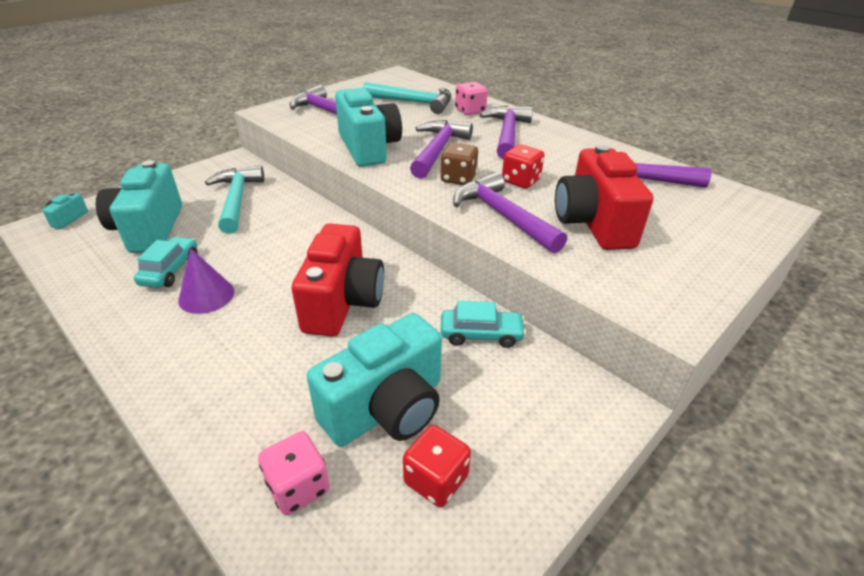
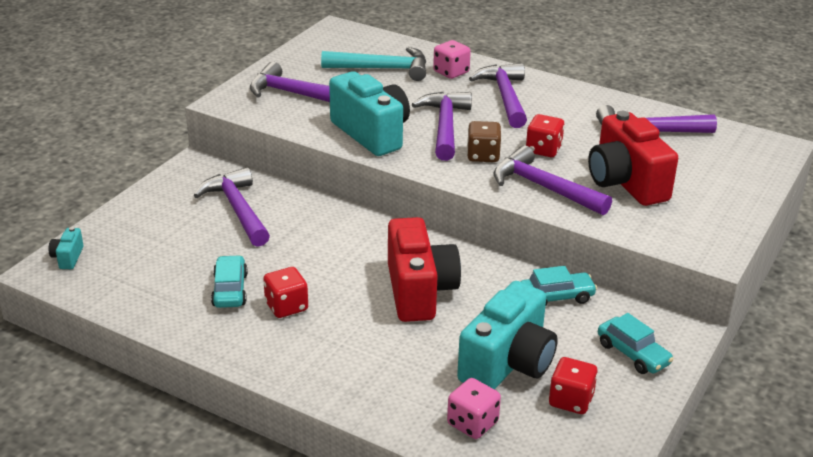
camera: 15 degrees left, 5 degrees down
turquoise camera [96,160,182,253] -> none
purple cone [178,249,234,314] -> red dice [263,267,308,318]
turquoise hammer [205,166,264,234] -> purple hammer [193,167,270,247]
none -> turquoise car [598,313,674,374]

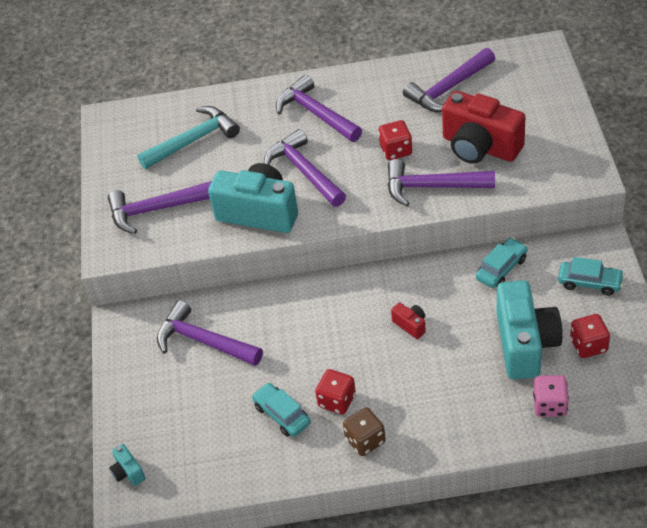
camera: 30 degrees left, 15 degrees up
red camera [388,217,461,322] -> red camera [391,302,426,339], size x0.42
pink dice [433,40,471,79] -> none
brown dice [467,121,502,162] -> brown dice moved to [343,407,386,456]

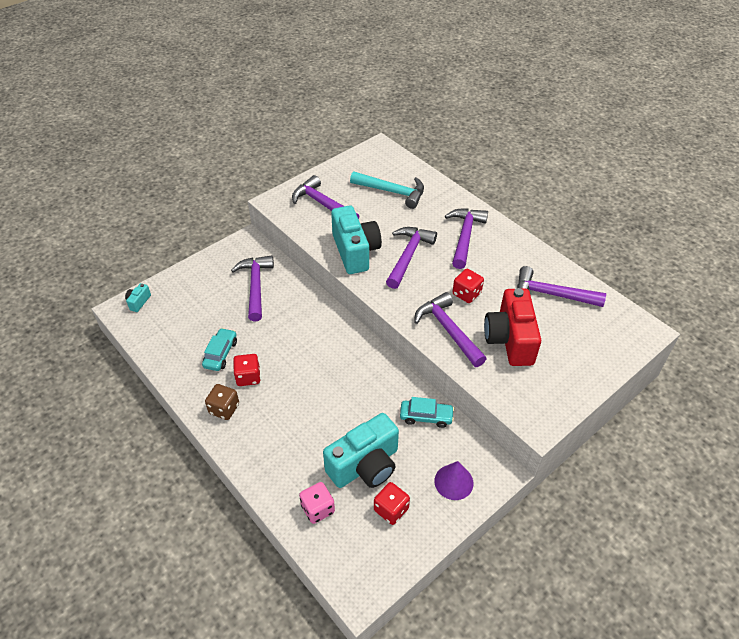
camera: 50 degrees right, 0 degrees up
red camera [391,302,426,339] -> none
turquoise car [558,257,625,296] -> purple cone [434,461,474,500]

